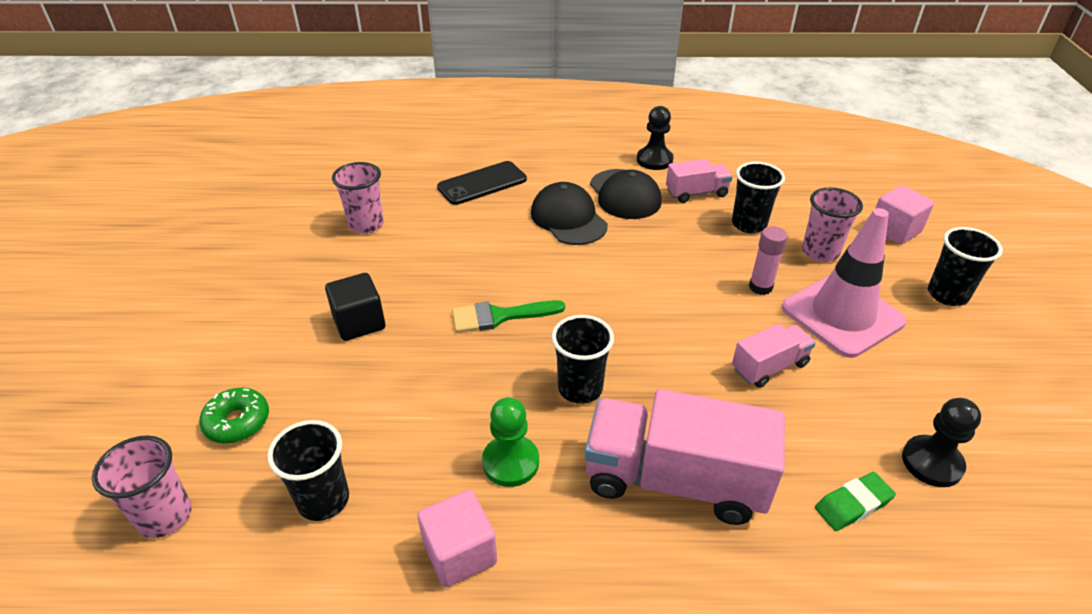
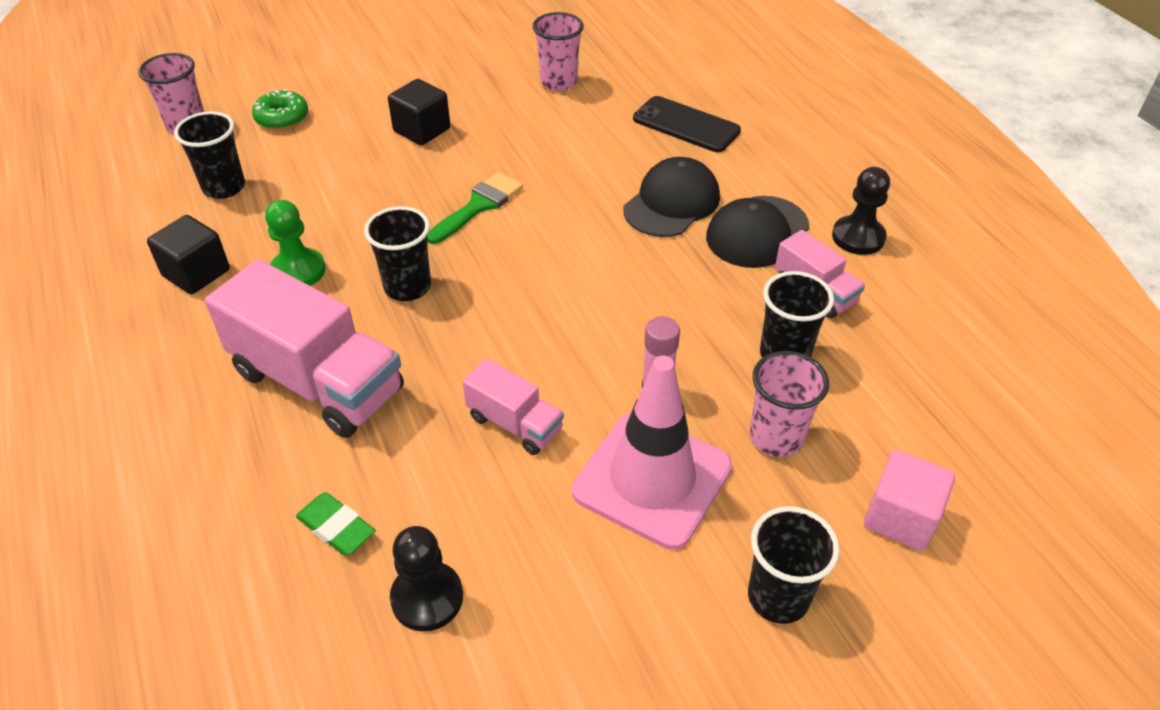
camera: 65 degrees right, 5 degrees up
pink cube [418,490,497,587] -> black cube [147,215,230,294]
green brush [452,300,565,333] -> green brush turned 75 degrees clockwise [427,172,523,244]
pink truck [585,389,785,525] -> pink truck turned 135 degrees clockwise [205,259,404,438]

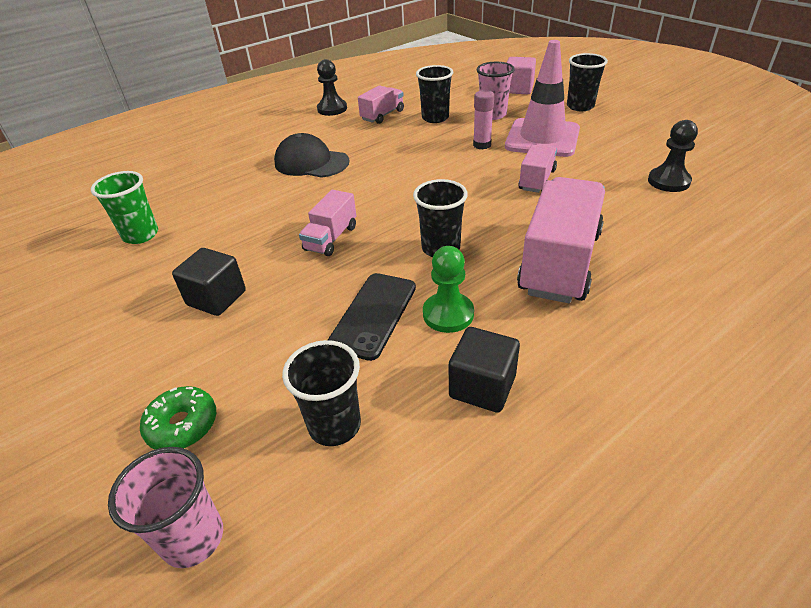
camera: 100 degrees left, 5 degrees down
green eraser [296,492,376,556] -> none
green brush [427,172,523,244] -> pink truck [299,190,356,256]
pink cup [533,12,584,91] -> green cup [91,171,158,244]
black phone [633,96,741,152] -> black phone moved to [328,273,416,361]
black cap [706,196,809,268] -> none

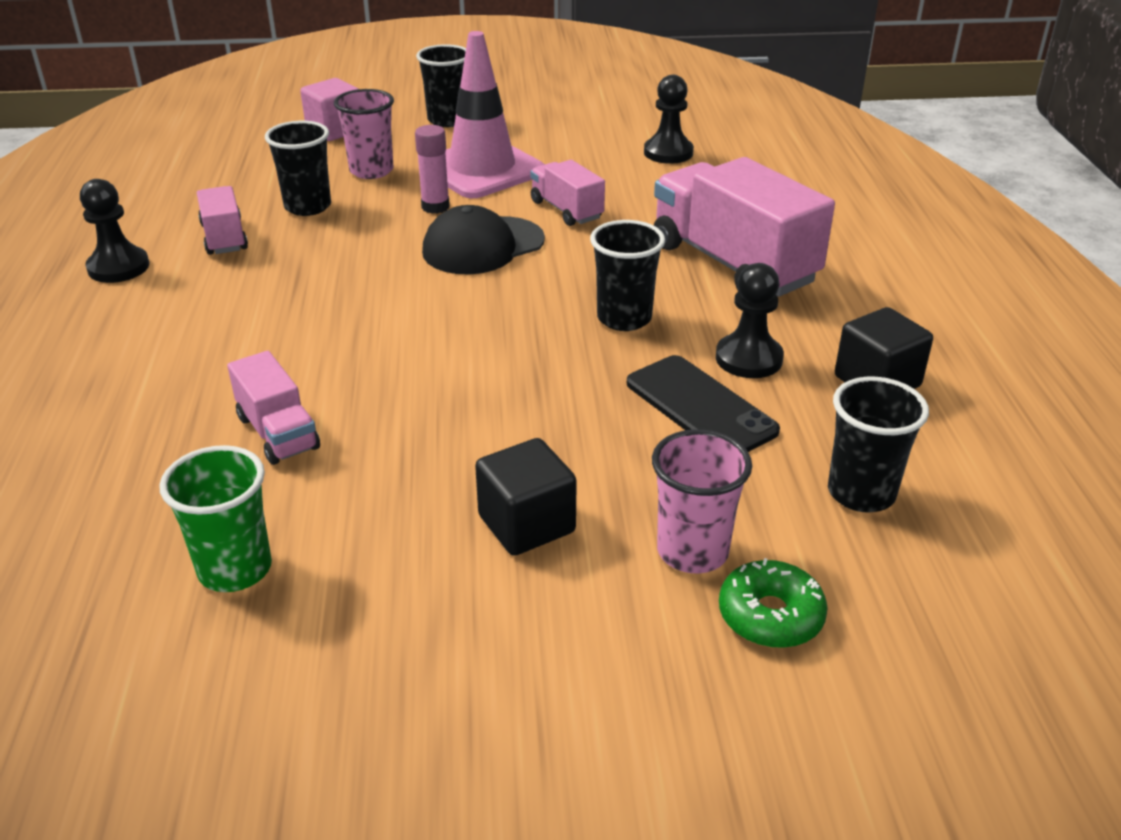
camera: 60 degrees left, 5 degrees down
pink cup [108,447,223,568] -> pink cup moved to [652,429,752,573]
black cap [274,133,349,178] -> black cap moved to [422,205,545,275]
pink truck [299,190,356,256] -> pink truck moved to [227,351,320,465]
green pawn [423,246,474,333] -> black pawn [716,263,784,378]

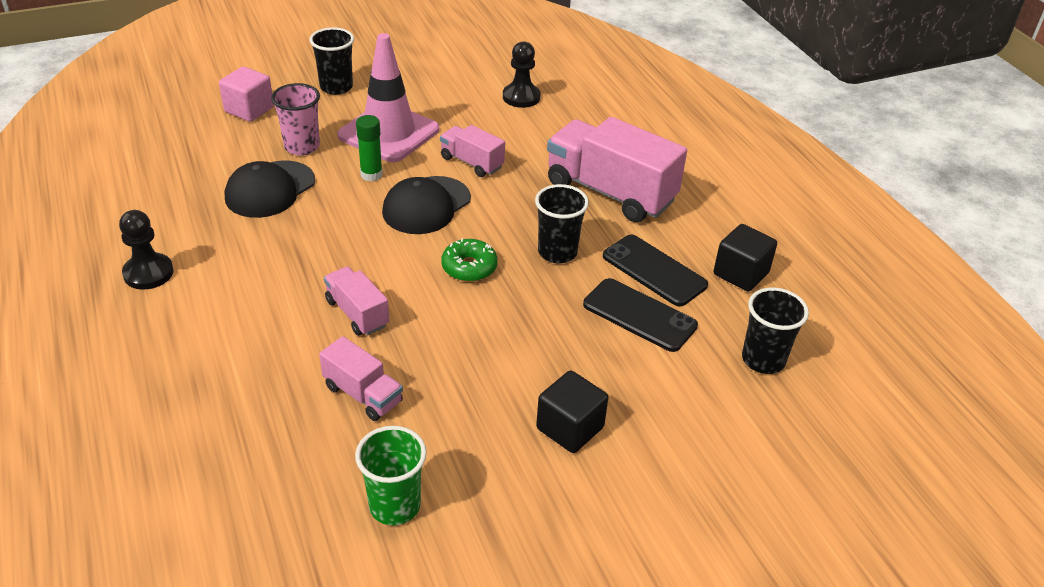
camera: 20 degrees left, 5 degrees up
pink truck [197,186,248,255] -> pink truck moved to [324,266,389,336]
black cup [265,121,331,216] -> black cap [225,161,315,218]
pink glue stick [415,125,450,214] -> green glue stick [356,115,383,181]
pink cup [652,429,752,573] -> none
black pawn [716,263,784,378] -> black phone [603,235,708,307]
green donut [719,558,828,648] -> green donut moved to [441,238,498,282]

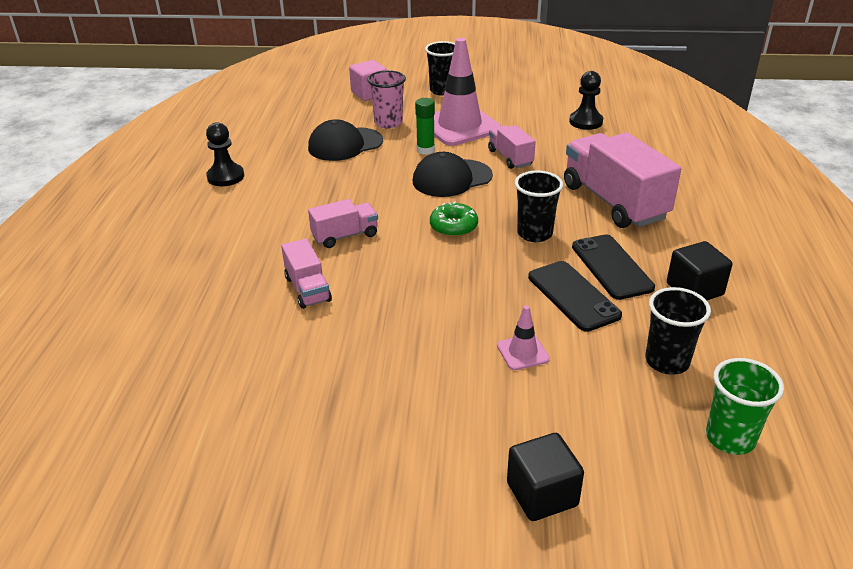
camera: 30 degrees right, 5 degrees down
pink truck [324,266,389,336] -> pink truck turned 75 degrees clockwise [308,199,378,248]
green cup [355,426,427,525] -> green cup moved to [706,358,784,455]
black cube [536,370,608,453] -> black cube moved to [507,433,584,521]
none -> pink traffic cone [497,305,550,370]

